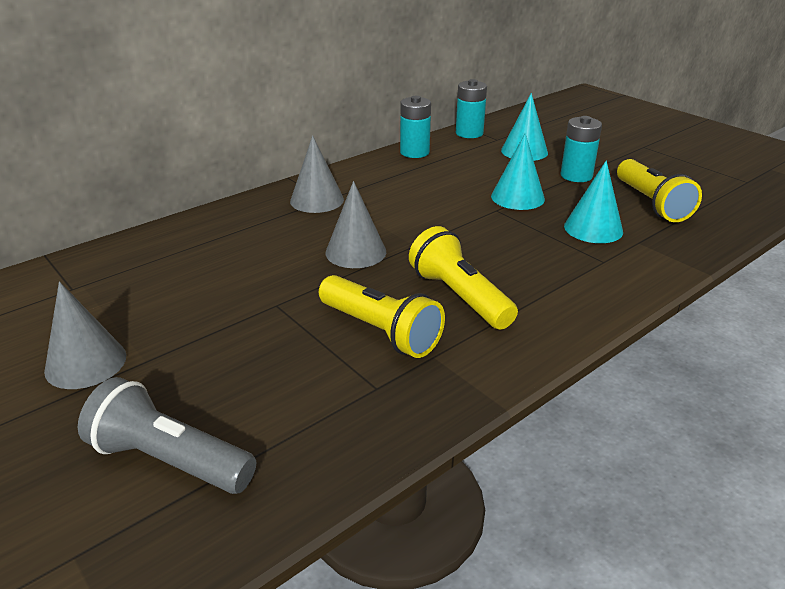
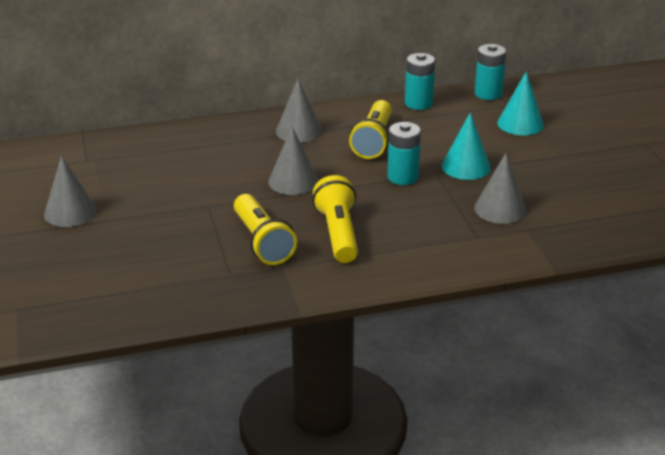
camera: 25 degrees right, 0 degrees up
grey flashlight [78,377,256,494] -> none
turquoise battery [561,116,602,182] -> turquoise battery moved to [388,122,421,185]
turquoise cone [564,160,623,243] -> grey cone [474,153,526,224]
yellow flashlight [617,159,702,222] -> yellow flashlight moved to [349,100,392,159]

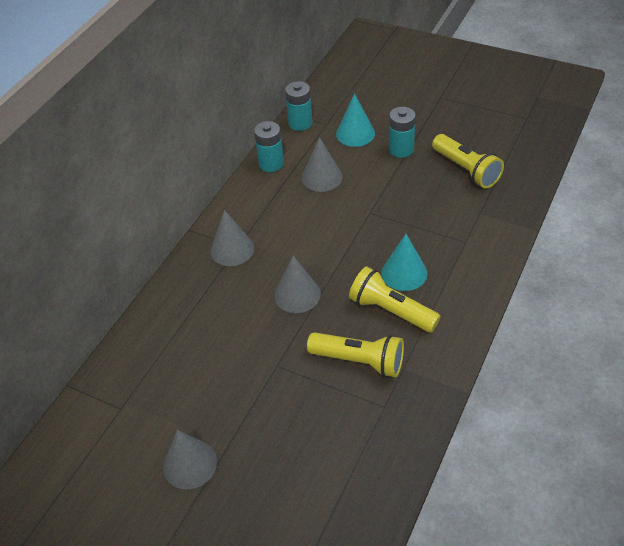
camera: 45 degrees left, 15 degrees up
yellow flashlight [349,100,392,159] -> yellow flashlight moved to [432,134,504,189]
turquoise battery [388,122,421,185] -> turquoise battery moved to [389,107,416,158]
turquoise cone [442,112,491,180] -> turquoise cone moved to [381,234,427,291]
grey cone [474,153,526,224] -> grey cone moved to [302,137,342,192]

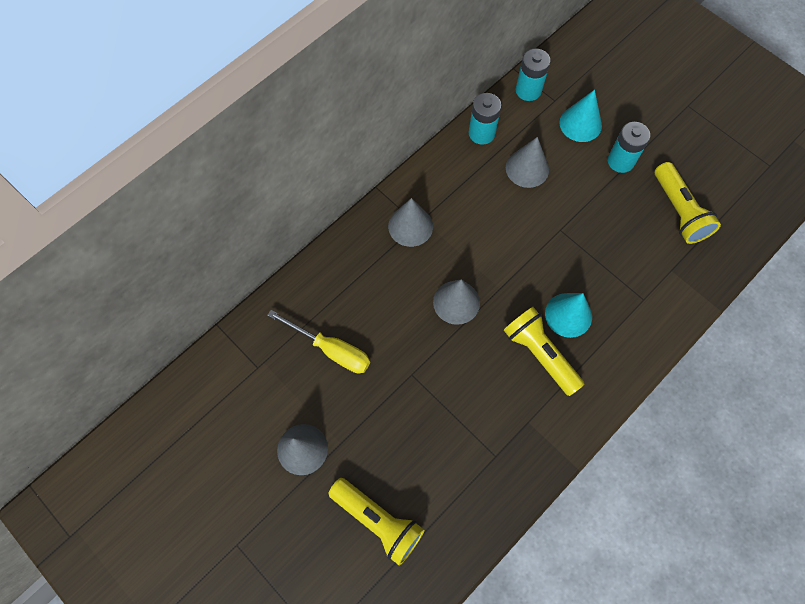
camera: 15 degrees right, 20 degrees up
yellow flashlight [307,332,404,378] -> yellow flashlight moved to [328,478,425,566]
none -> yellow screwdriver [267,310,370,373]

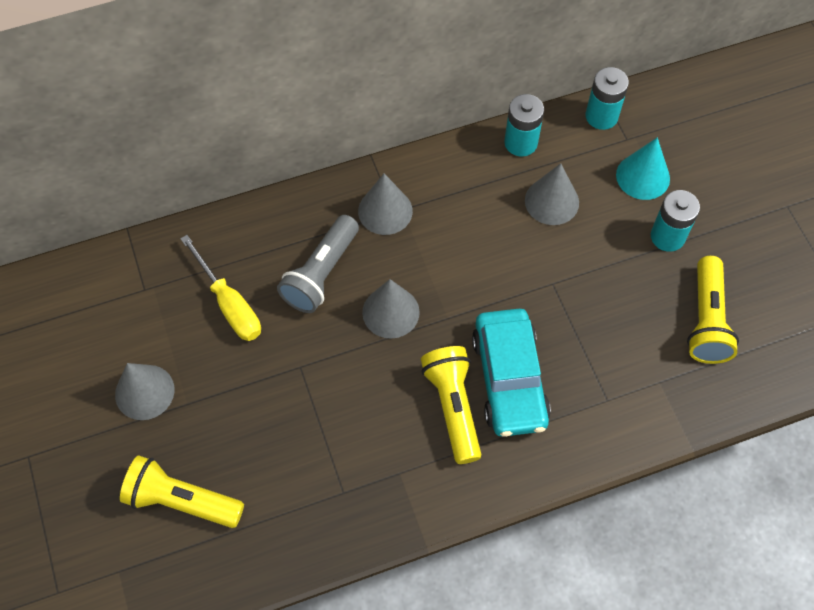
camera: 25 degrees right, 5 degrees down
yellow flashlight [328,478,425,566] -> yellow flashlight turned 135 degrees clockwise [120,456,244,528]
turquoise cone [545,293,592,338] -> turquoise car [472,309,551,437]
none -> grey flashlight [277,215,359,313]

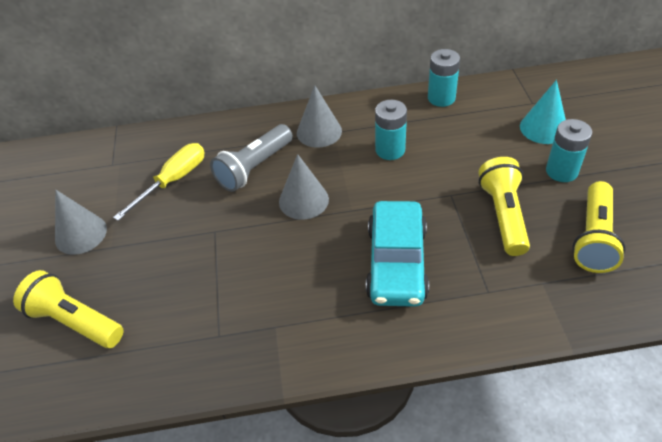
camera: 15 degrees right, 15 degrees down
yellow screwdriver [180,235,261,341] -> yellow screwdriver turned 120 degrees counterclockwise [113,143,205,221]
yellow flashlight [421,346,481,464] -> yellow flashlight moved to [479,157,530,256]
grey cone [525,163,579,225] -> none
turquoise battery [586,67,629,130] -> turquoise battery moved to [375,100,407,160]

